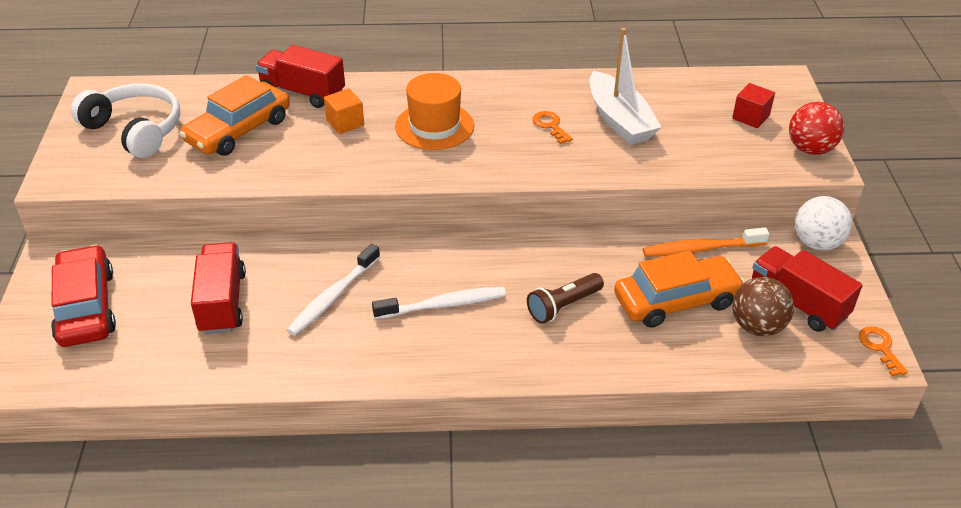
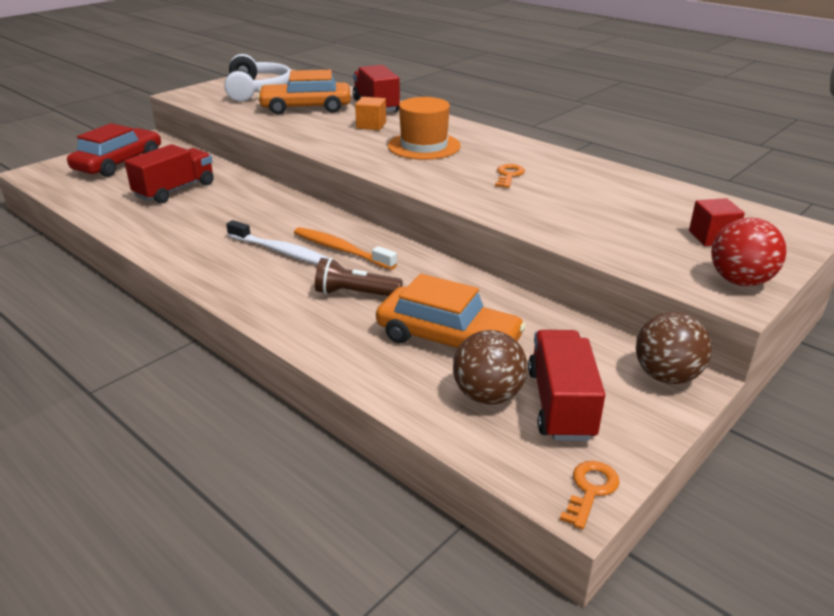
camera: 45 degrees right, 10 degrees down
white toothbrush [287,244,380,336] -> none
white boat [590,28,662,145] -> none
orange toothbrush [643,227,769,257] -> orange toothbrush moved to [294,227,397,270]
white ball [795,196,852,251] -> brown ball [636,312,712,384]

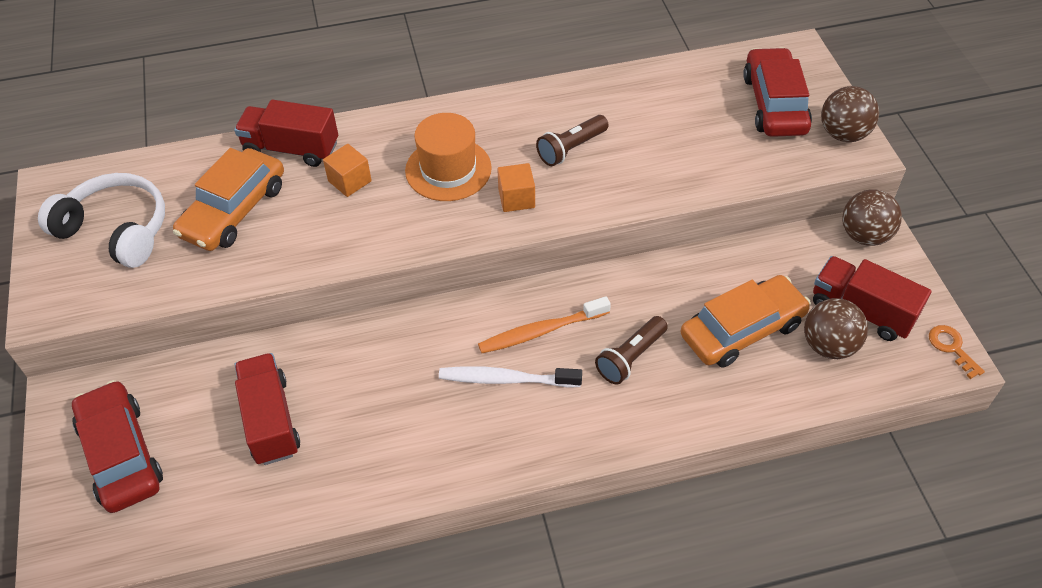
camera: 55 degrees left, 20 degrees up
white toothbrush [226,220,330,264] -> white toothbrush turned 150 degrees counterclockwise [439,366,582,388]
orange key [495,164,525,188] -> brown flashlight [536,115,609,166]
red cube [689,198,745,246] -> red car [743,47,812,137]
red ball [711,218,786,286] -> brown ball [821,86,879,142]
none -> orange cube [497,163,535,212]

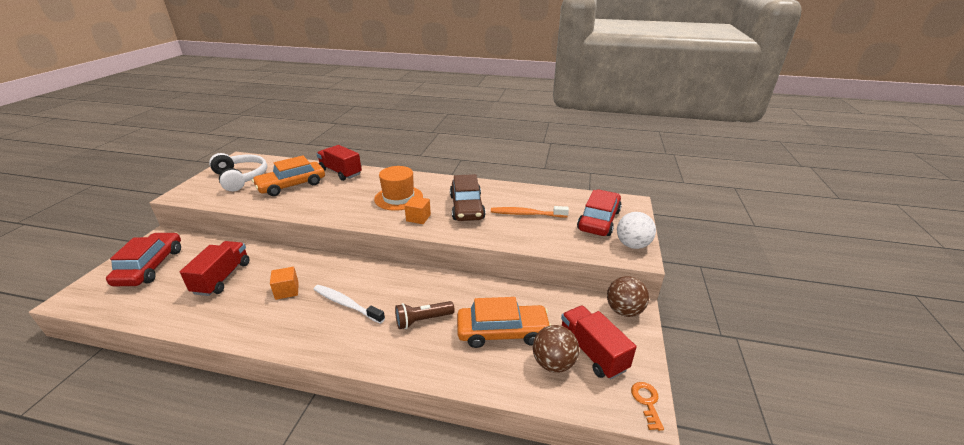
camera: 25 degrees right, 20 degrees down
orange cube [323,144,372,197] -> orange cube moved to [270,267,299,300]
orange toothbrush [478,296,611,353] -> orange toothbrush moved to [491,206,569,217]
brown flashlight [536,115,609,166] -> brown car [450,174,486,221]
brown ball [821,86,879,142] -> white ball [617,212,656,249]

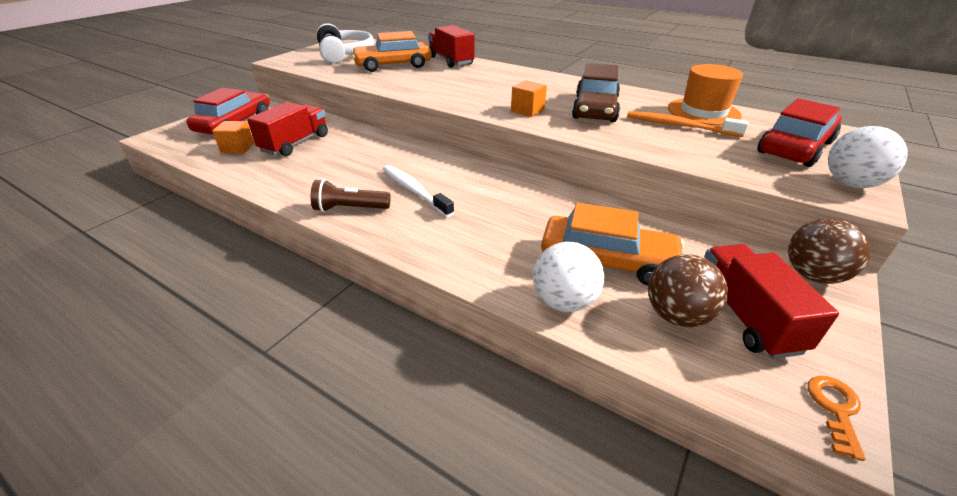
camera: 20 degrees right, 5 degrees up
orange cube [270,267,299,300] -> orange cube moved to [212,121,254,154]
orange hat [374,166,423,211] -> orange hat moved to [668,64,743,126]
brown flashlight [395,301,454,329] -> brown flashlight moved to [311,179,391,212]
none -> white ball [533,242,604,312]

